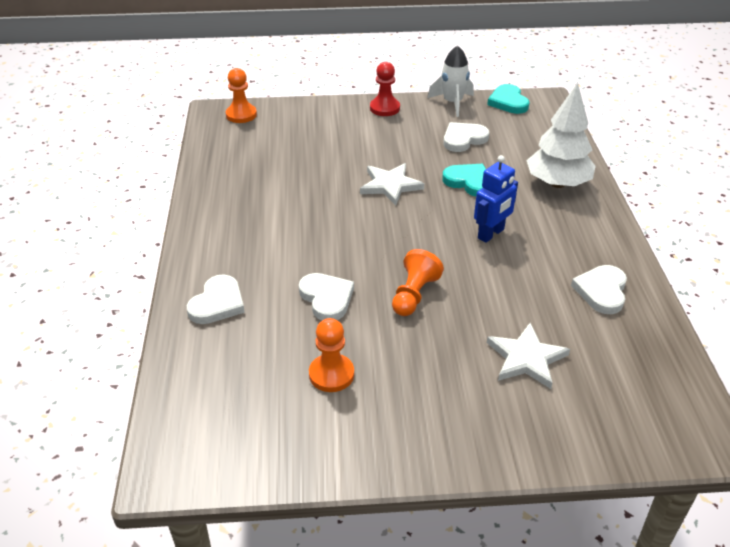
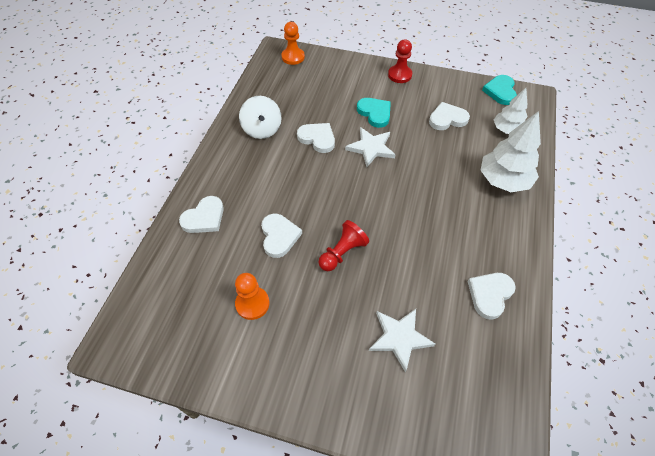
camera: 20 degrees right, 15 degrees up
orange pawn [392,249,444,316] -> red pawn [318,220,369,271]
white rocket [428,45,474,117] -> none
turquoise heart [442,164,486,196] -> turquoise heart moved to [357,98,391,128]
blue robot [474,155,518,243] -> none
none -> white spinning top [239,96,282,139]
none -> white heart [297,123,335,153]
none -> white tree [494,88,528,134]

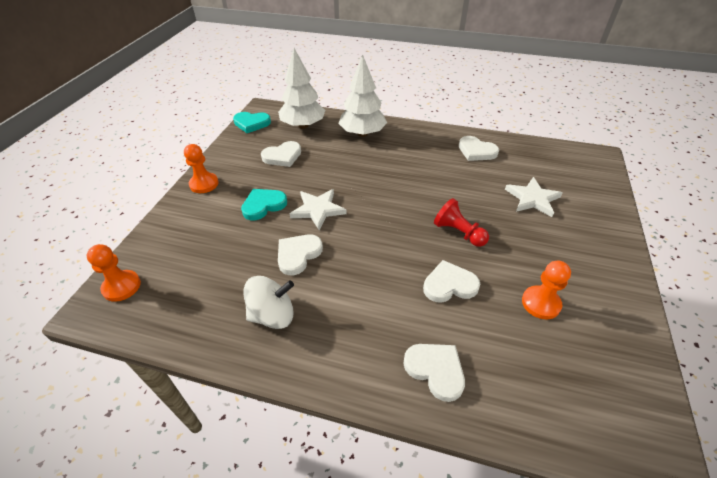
camera: 90 degrees left, 10 degrees down
red pawn [388,39,412,83] -> orange pawn [184,144,219,193]
white heart [429,102,470,130] -> white heart turned 105 degrees counterclockwise [261,141,301,167]
white tree [494,88,528,134] -> white tree [278,48,325,129], size x1.58

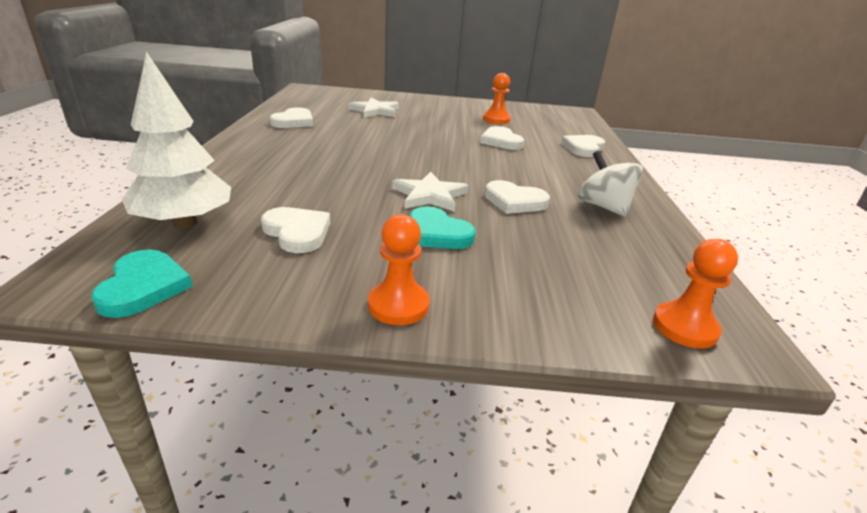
camera: 105 degrees left, 15 degrees down
white tree [338,55,387,137] -> none
red pawn [434,198,489,247] -> none

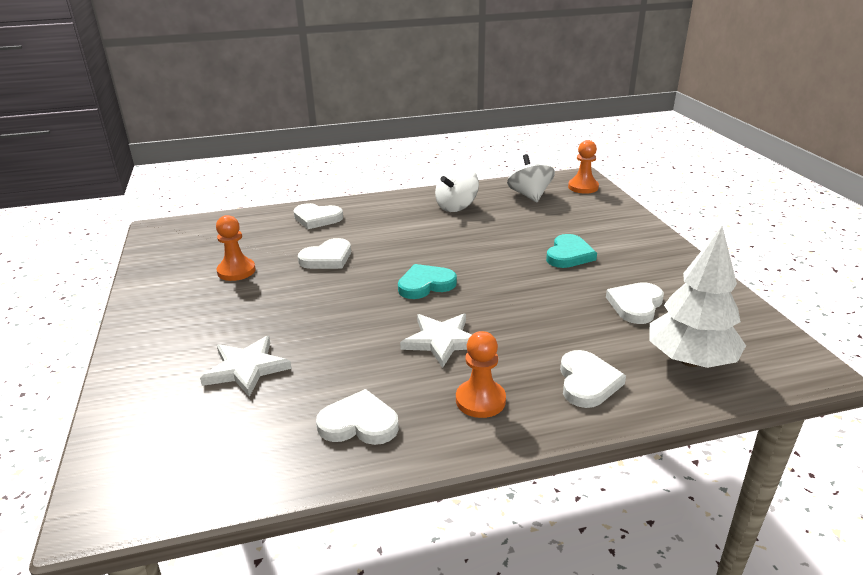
camera: 105 degrees left, 0 degrees up
turquoise heart [91,249,193,318] -> turquoise heart moved to [398,264,457,299]
orange pawn [368,214,430,325] -> orange pawn moved to [456,331,506,418]
white star [392,172,468,212] -> white star moved to [400,314,472,368]
white heart [485,180,550,214] -> white heart moved to [560,350,626,408]
none -> white spinning top [507,154,555,202]

